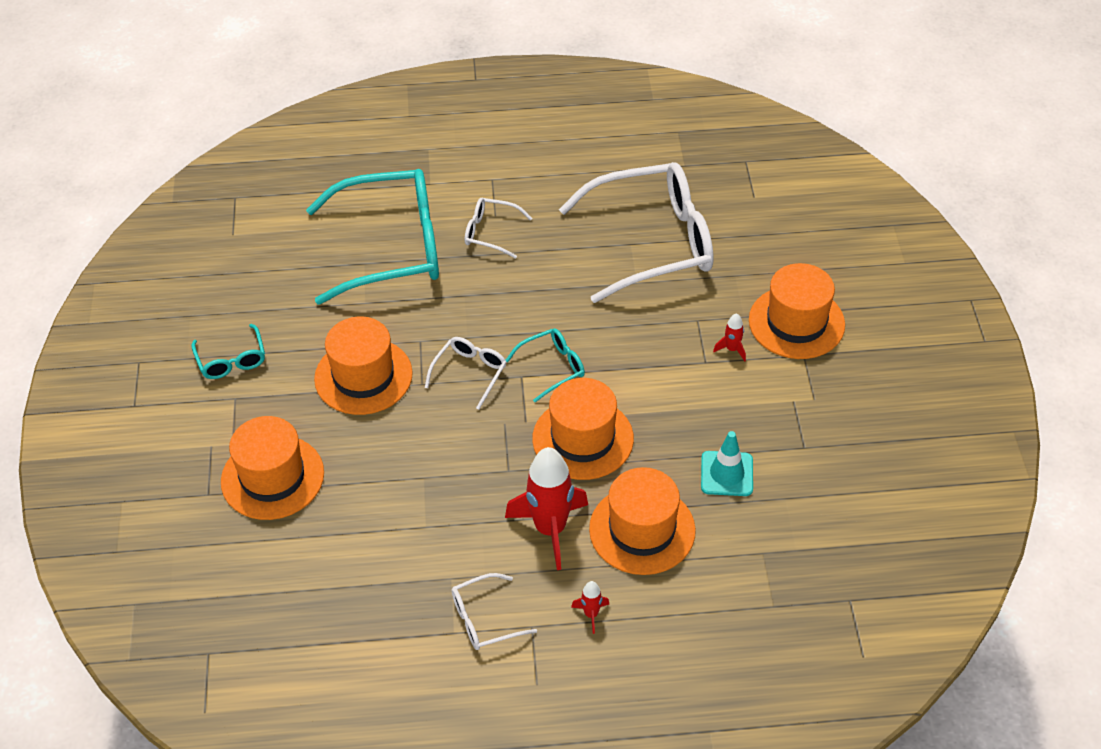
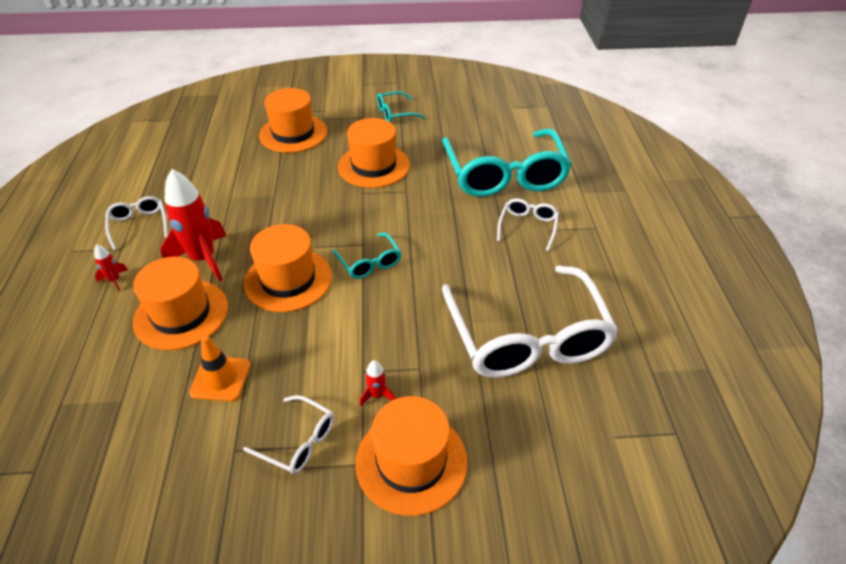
camera: 90 degrees right, 5 degrees down
white glasses [425,337,507,409] -> white glasses moved to [243,395,334,474]
turquoise traffic cone [701,431,753,496] -> orange traffic cone [189,335,251,402]

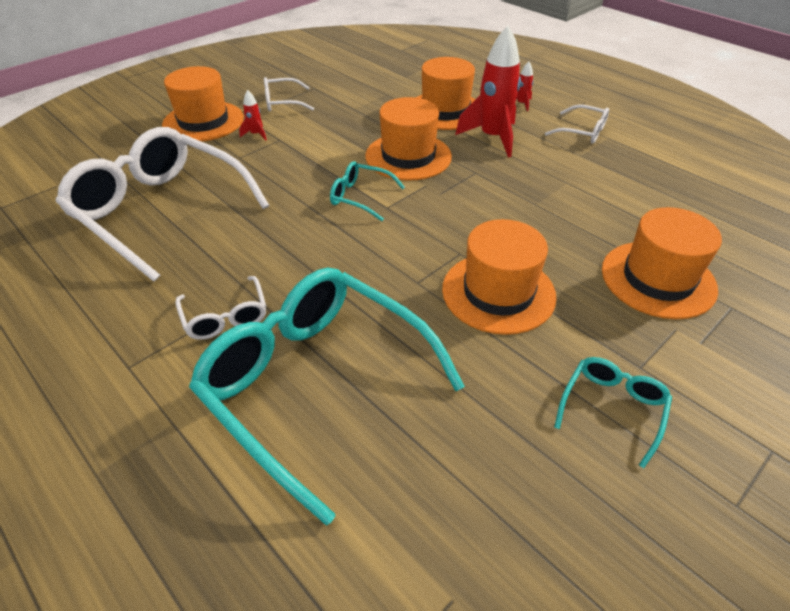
camera: 140 degrees right, 0 degrees up
orange traffic cone [189,335,251,402] -> none

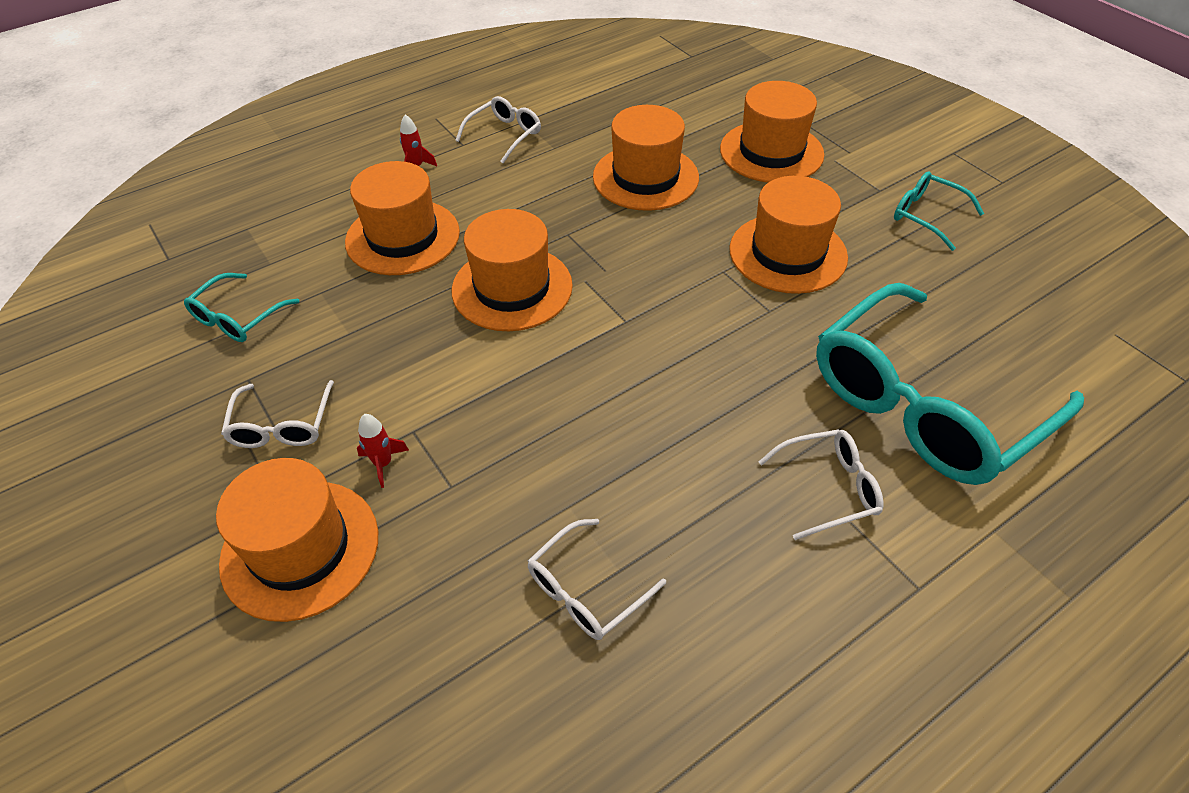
camera: 80 degrees left, 5 degrees up
white glasses [55,127,270,282] -> white glasses [528,519,666,640], size x0.44
turquoise glasses [330,161,405,221] -> turquoise glasses moved to [184,273,300,342]
red rocket [455,26,521,157] -> none
none -> orange hat [593,105,699,211]

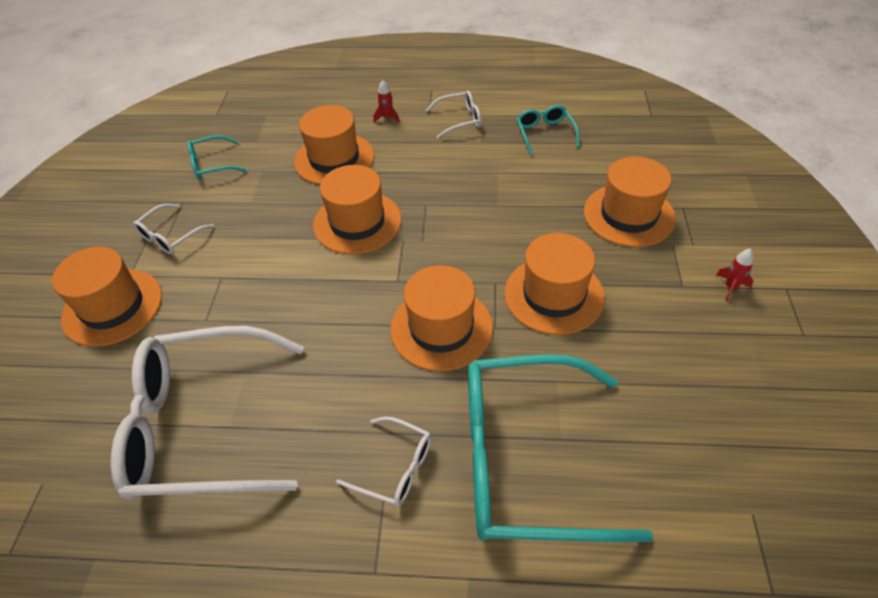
camera: 40 degrees right, 0 degrees up
red rocket [357,414,409,488] -> red rocket moved to [716,249,753,301]
white glasses [528,519,666,640] -> white glasses [111,326,304,500], size x2.26
orange hat [593,105,699,211] -> orange hat moved to [390,265,493,371]
turquoise glasses [894,171,984,251] -> turquoise glasses moved to [517,105,580,155]

